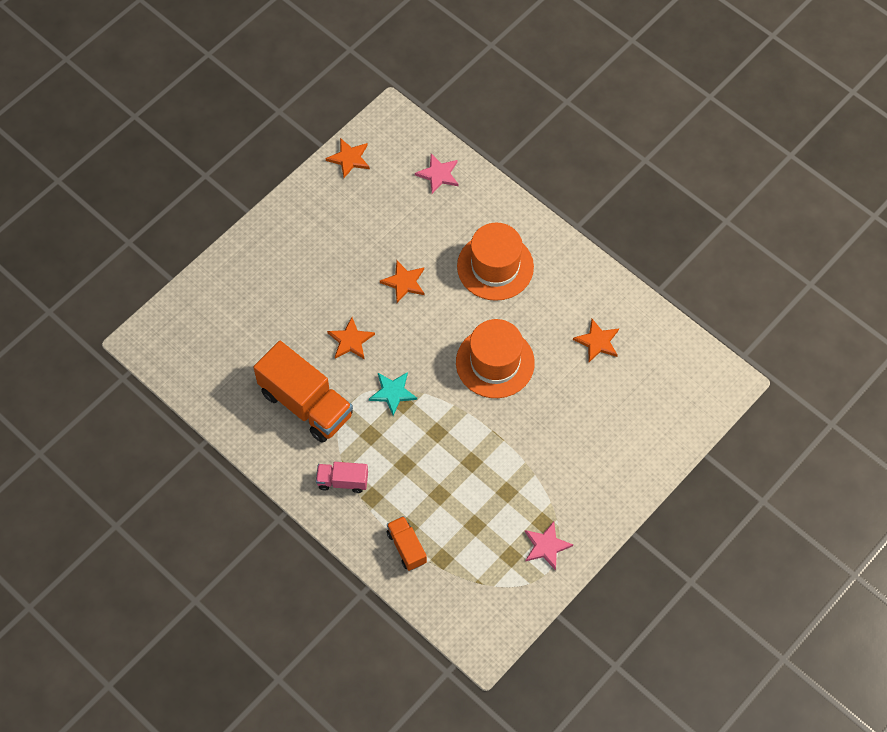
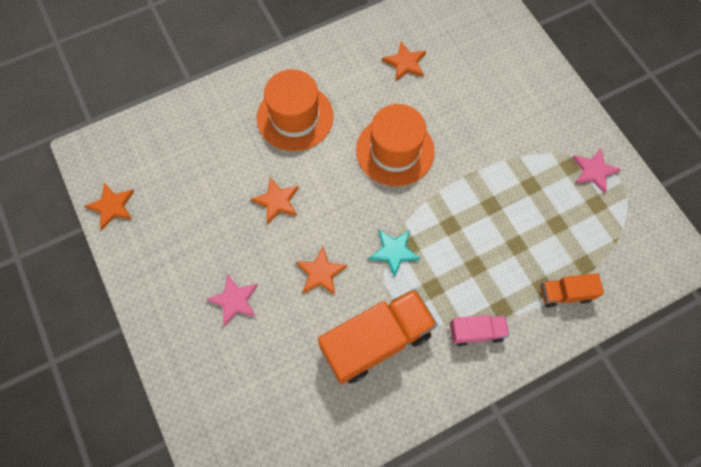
camera: 70 degrees left, 5 degrees up
pink truck [316,462,368,493] -> pink truck turned 120 degrees counterclockwise [450,315,509,346]
pink star [415,154,458,194] -> pink star moved to [207,274,258,326]

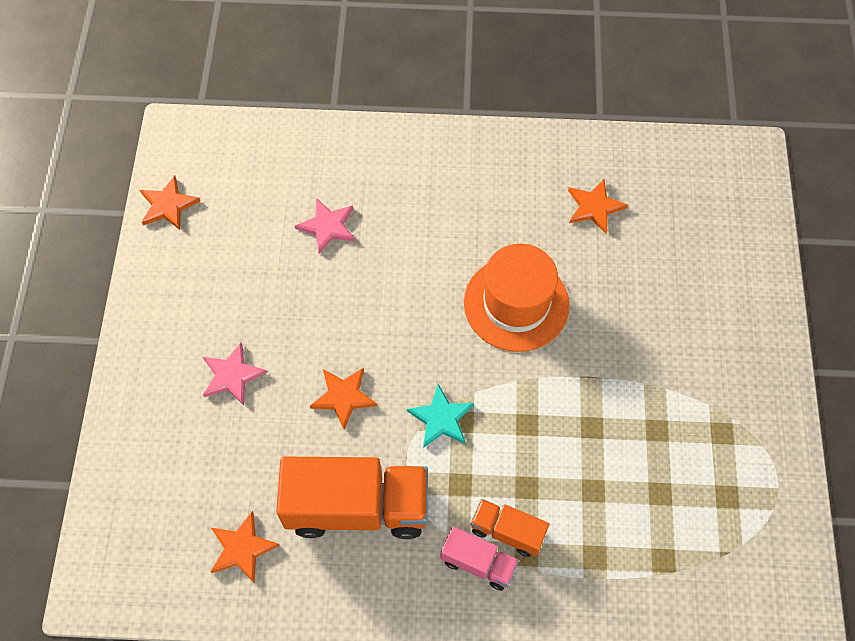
camera: 30 degrees right, 5 degrees down
orange star [251,177,299,224] -> orange star moved to [211,511,280,583]
orange hat [257,69,334,151] -> none
orange truck [540,273,604,308] -> orange truck moved to [471,499,549,557]
pink star [572,148,621,193] -> pink star moved to [295,198,355,254]

